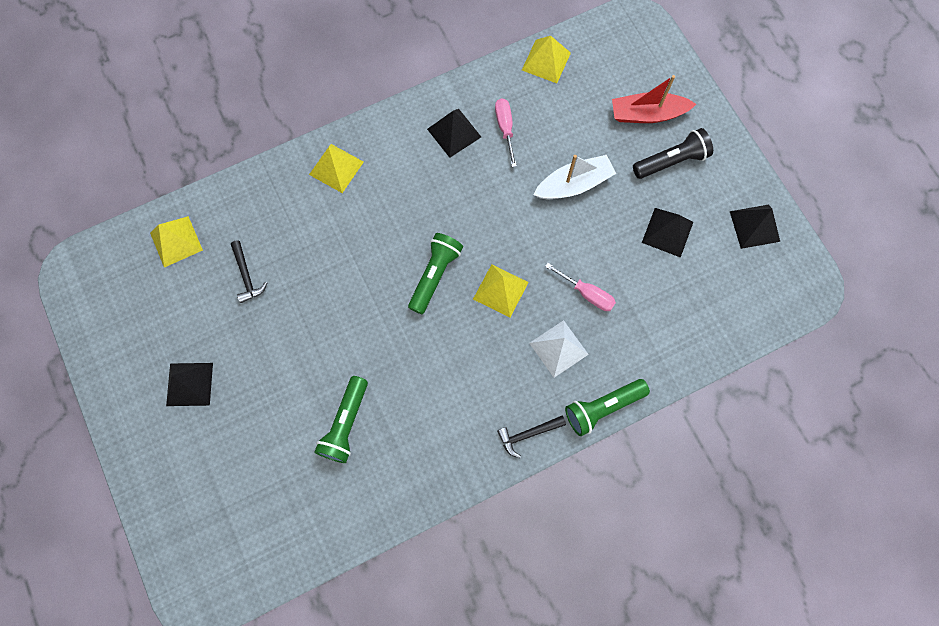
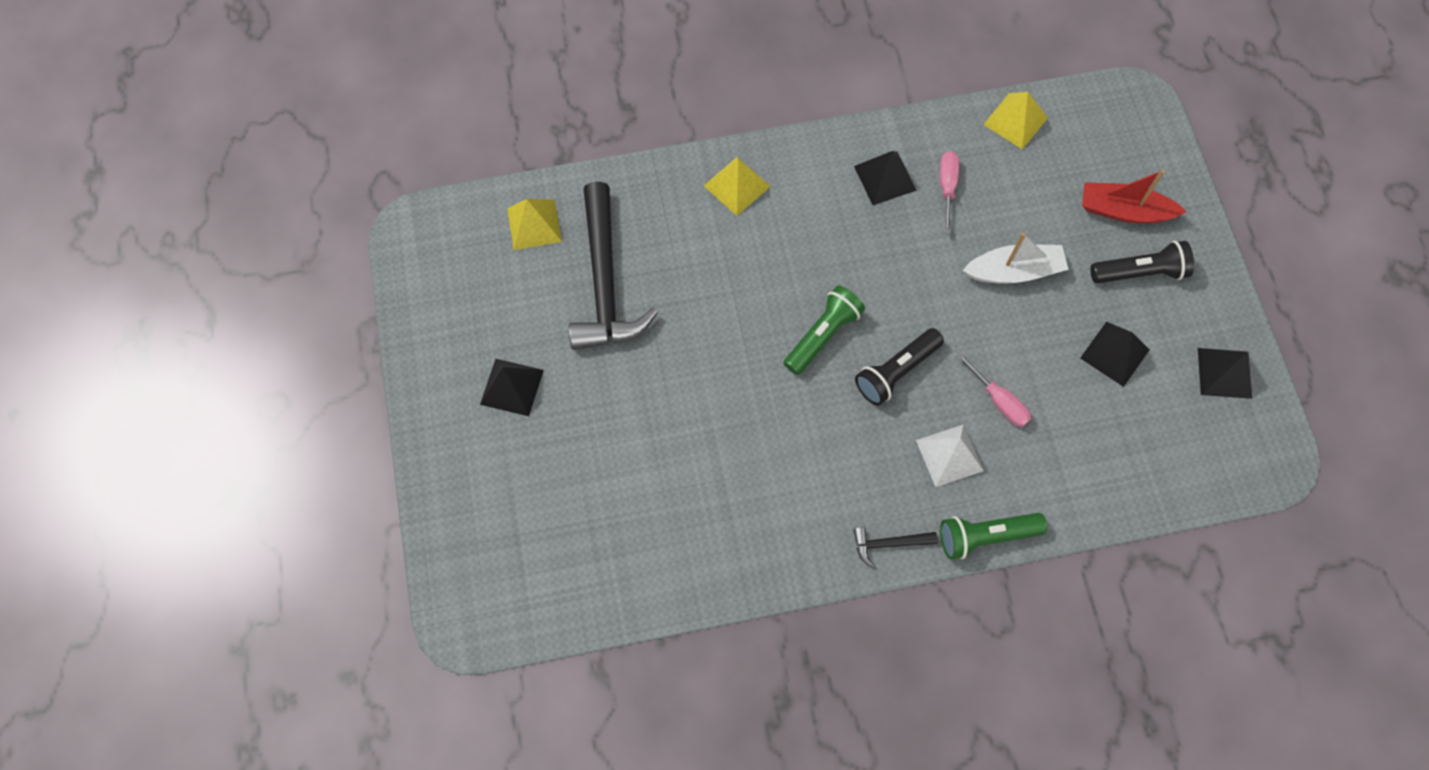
camera: 15 degrees right, 5 degrees down
black hammer [231,241,267,303] -> black hammer [569,182,658,350], size x2.33
green flashlight [315,376,368,463] -> none
yellow pyramid [473,264,529,318] -> black flashlight [855,328,944,406]

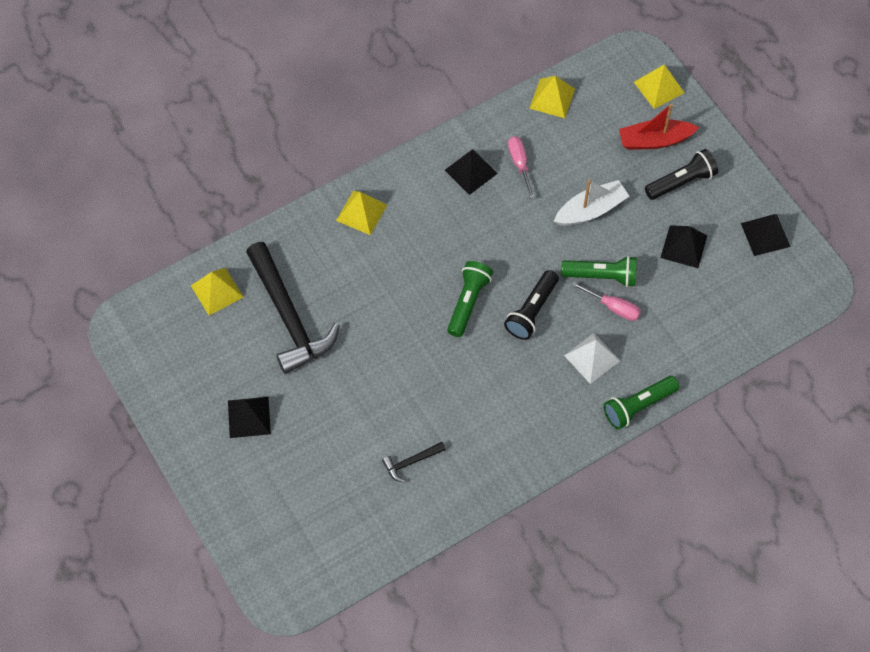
camera: 20 degrees left, 5 degrees down
black hammer [854,527,938,567] -> black hammer moved to [382,442,446,482]
none -> green flashlight [561,256,637,287]
none -> yellow pyramid [634,65,684,109]

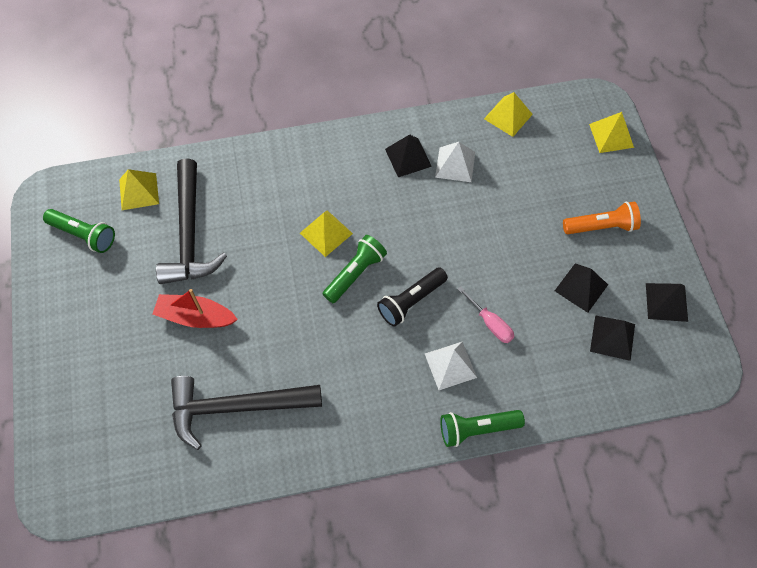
camera: 20 degrees right, 0 degrees up
black pyramid [228,397,271,438] -> black pyramid moved to [590,315,635,361]
yellow pyramid [336,191,387,235] -> yellow pyramid moved to [300,210,353,257]
black hammer [382,442,446,482] -> black hammer [171,376,322,450], size x2.33
pink screwdriver [508,136,535,199] -> white pyramid [435,142,475,182]
white boat [554,180,629,226] -> none
green flashlight [561,256,637,287] -> green flashlight moved to [43,209,115,253]
red boat [619,103,699,150] -> red boat moved to [153,289,238,328]
black flashlight [645,149,718,200] -> orange flashlight [563,202,641,234]

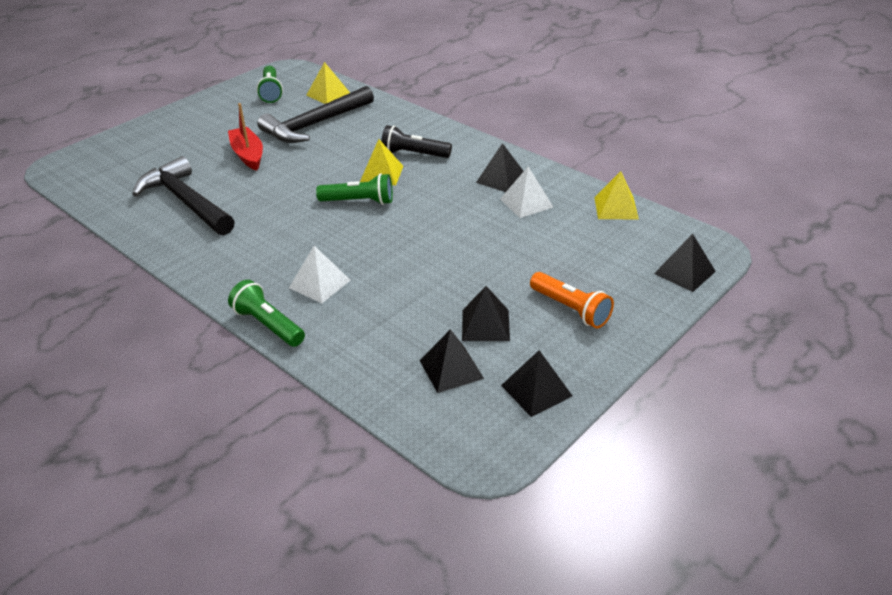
camera: 55 degrees right, 25 degrees down
black flashlight [377,267,448,327] -> black flashlight moved to [381,125,452,158]
pink screwdriver [458,286,514,343] -> none
yellow pyramid [589,112,634,153] -> black pyramid [654,234,716,292]

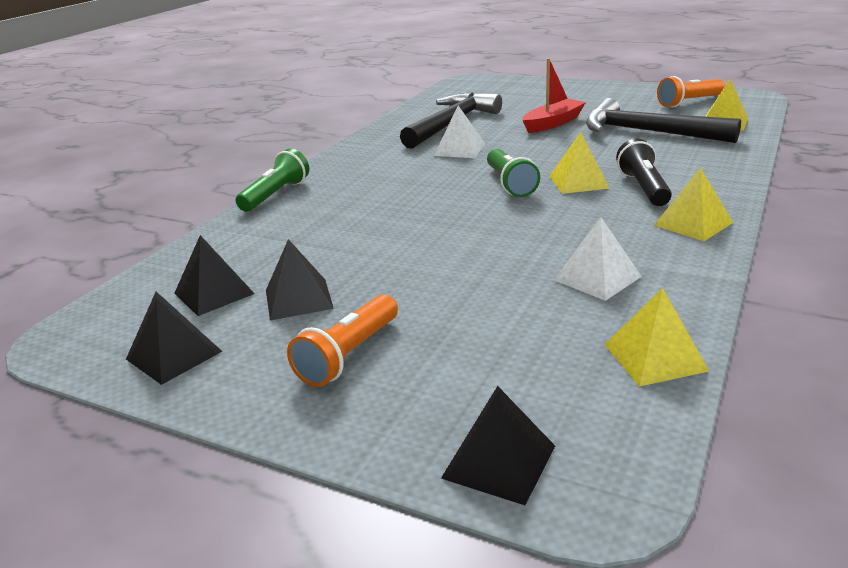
camera: 75 degrees right, 10 degrees down
green flashlight [257,66,283,103] -> orange flashlight [657,76,725,107]
white pyramid [289,246,351,303] -> white pyramid moved to [434,106,485,158]
black pyramid [476,143,524,192] -> none
none -> yellow pyramid [653,167,733,241]

